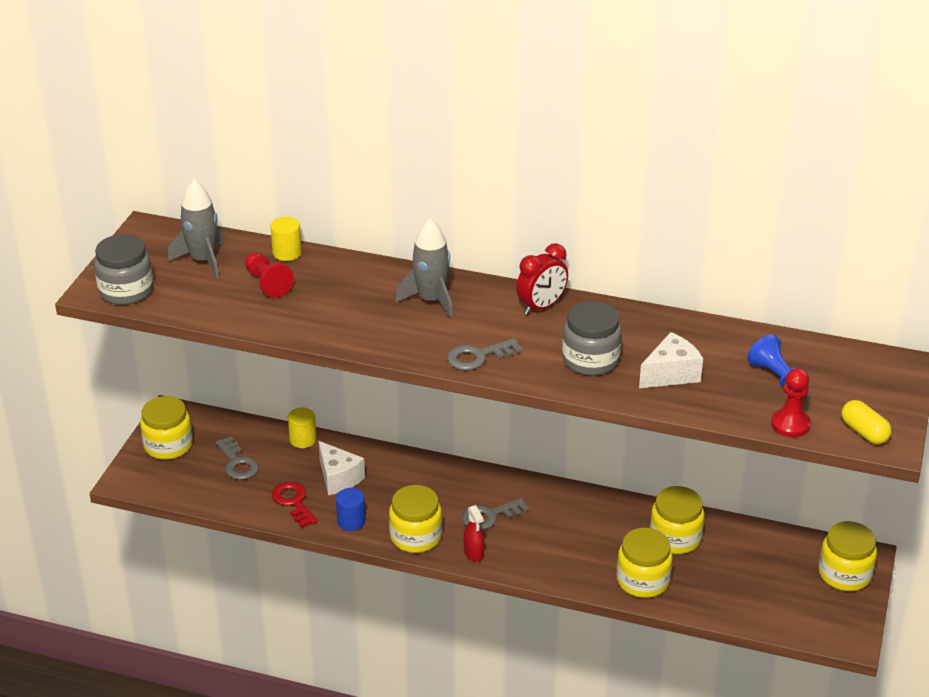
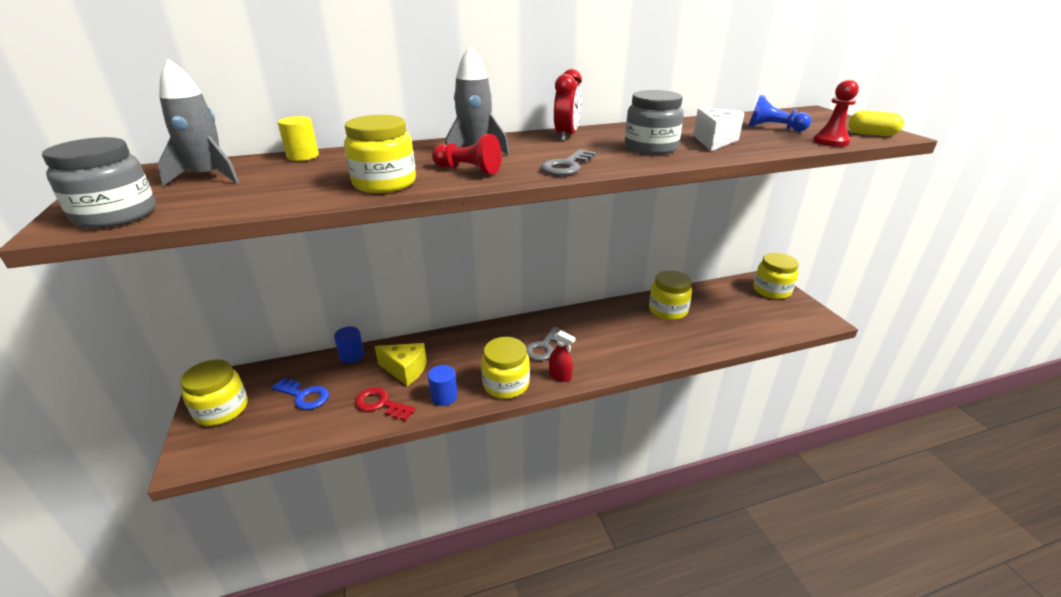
camera: 35 degrees left, 5 degrees down
grey key [216,436,259,480] -> blue key [271,378,329,410]
red pawn [245,252,294,298] -> red pawn moved to [432,134,502,175]
yellow cylinder [288,407,317,448] -> blue cylinder [334,326,364,363]
white cheese [318,441,365,495] -> yellow cheese [375,343,427,386]
yellow jar [616,528,673,598] -> yellow jar moved to [344,115,416,193]

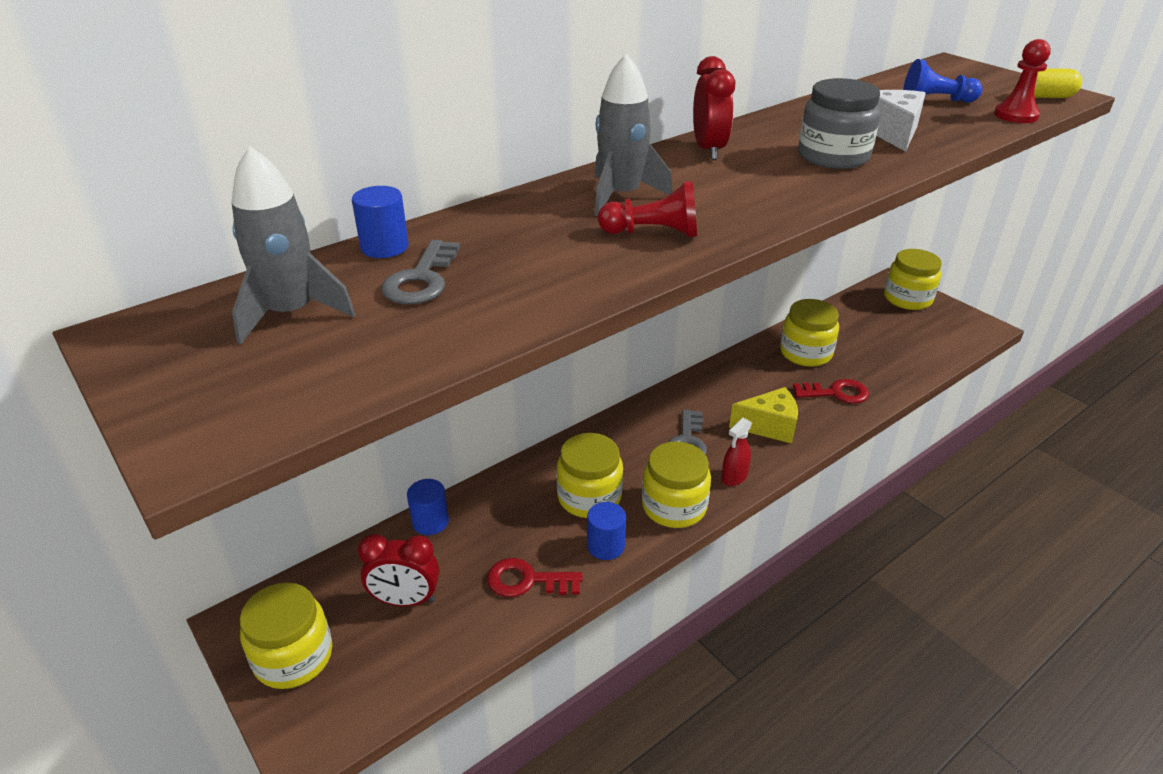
camera: 20 degrees left, 5 degrees up
grey jar [42,137,156,228] -> none
blue key [271,378,329,410] -> red clock [358,534,439,606]
yellow cylinder [278,116,319,161] -> blue cylinder [352,186,409,258]
yellow jar [344,115,416,193] -> yellow jar moved to [556,433,623,518]
yellow cheese [375,343,427,386] -> yellow cheese moved to [729,387,798,443]
grey key [541,149,596,176] -> grey key moved to [381,240,460,304]
red spray bottle [549,331,576,382] -> red spray bottle turned 120 degrees clockwise [721,418,752,486]
none -> red key [793,379,869,404]

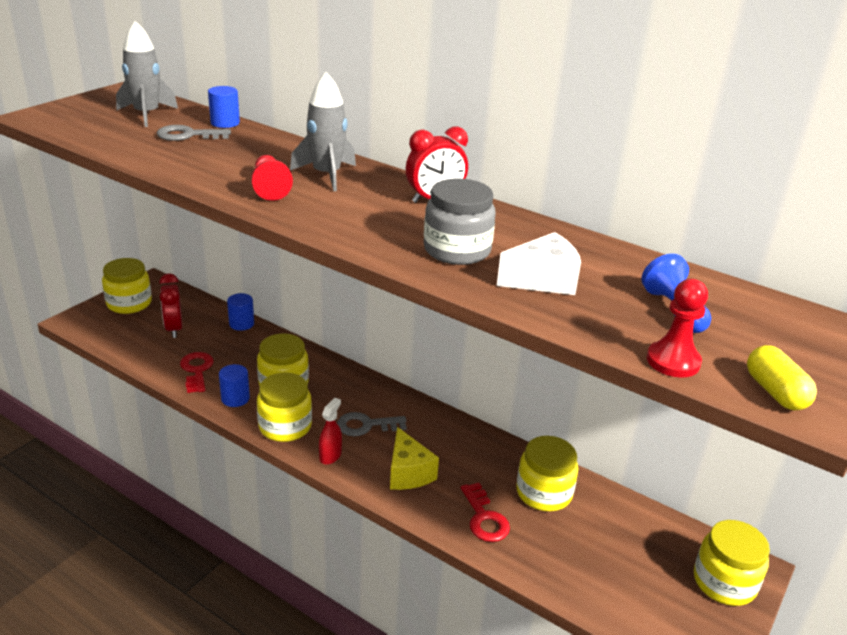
camera: 70 degrees right, 5 degrees down
red spray bottle [721,418,752,486] -> red spray bottle turned 90 degrees clockwise [319,398,342,465]

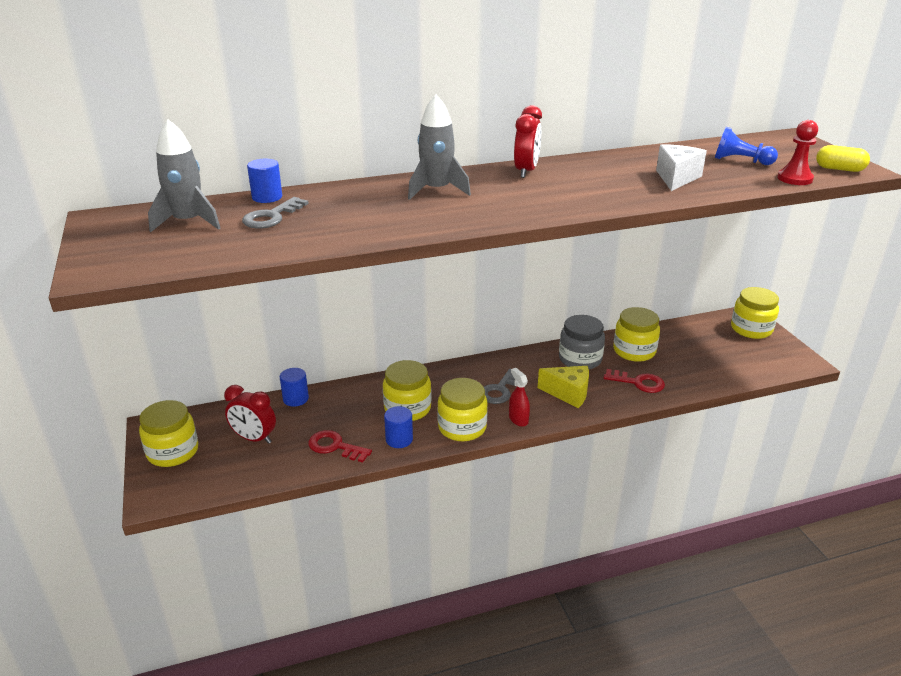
camera: 50 degrees left, 0 degrees up
red pawn [251,155,293,201] -> none
grey jar [424,179,496,265] -> grey jar moved to [559,315,605,369]

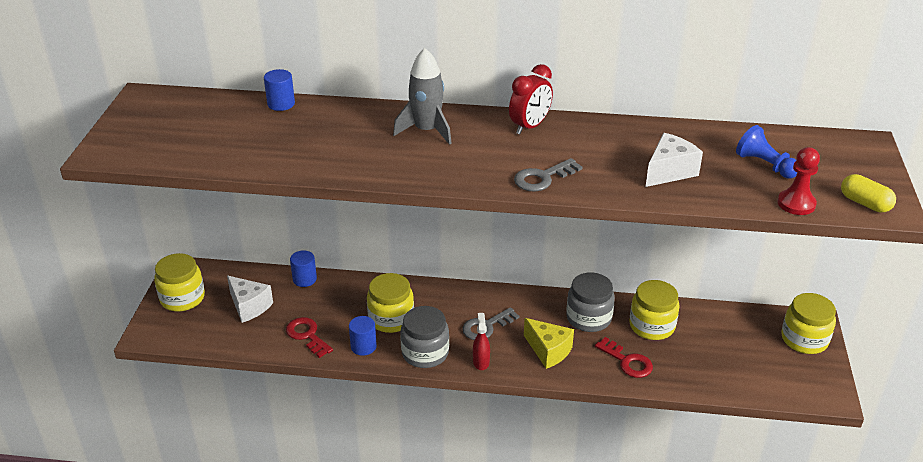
camera: 25 degrees right, 5 degrees up
grey rocket [148,119,220,233] -> none
red clock [224,385,276,444] -> white cheese [227,276,273,323]
grey key [242,197,309,229] -> grey key moved to [514,158,582,191]
yellow jar [437,378,488,441] -> grey jar [400,306,449,368]

